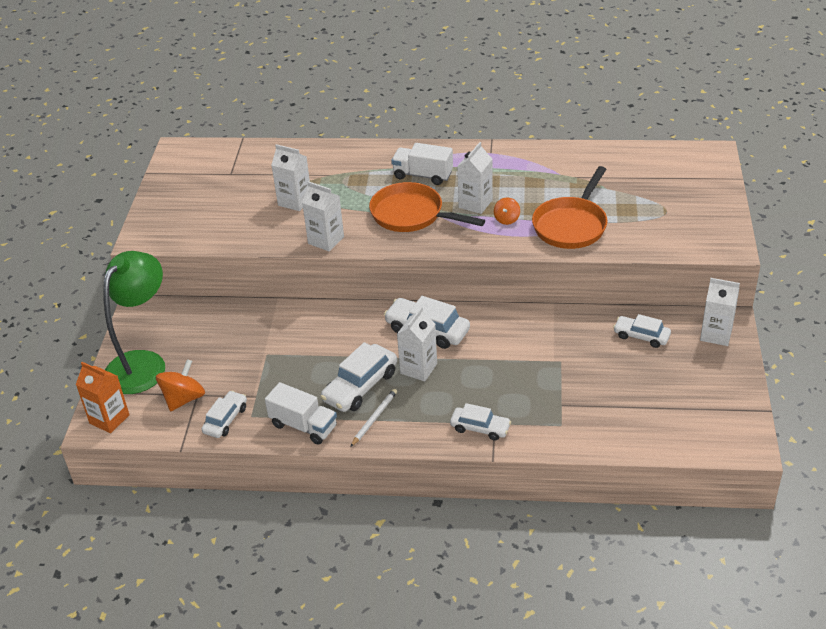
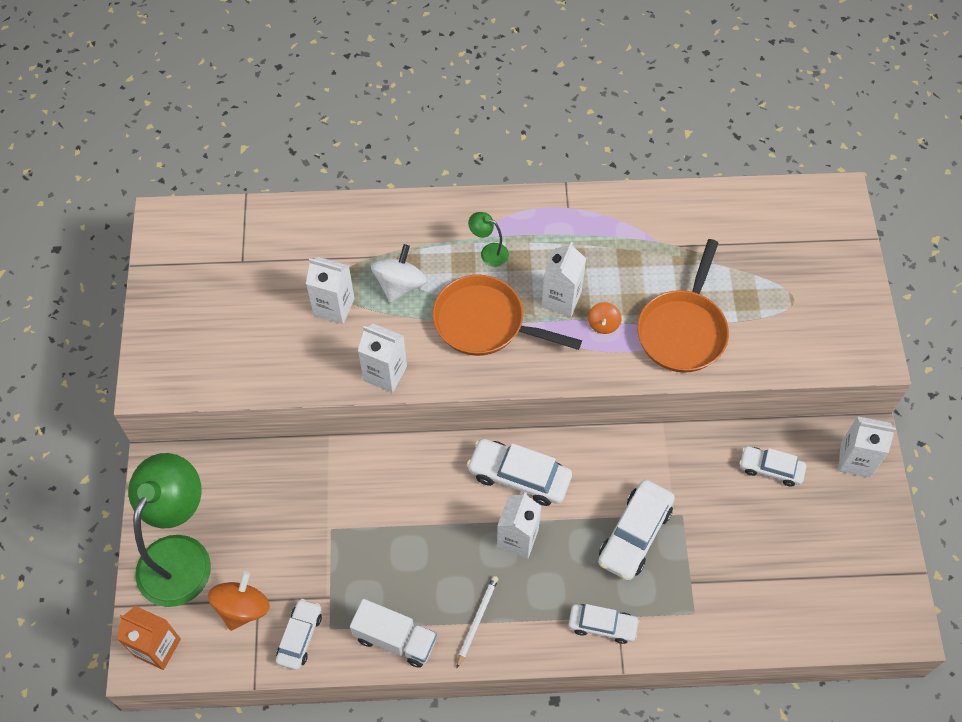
camera: 10 degrees left, 20 degrees up
white car [320,342,397,412] -> white car moved to [598,480,675,580]
white truck [391,143,453,185] -> green lamp [468,212,509,267]
none -> white spinning top [371,244,427,303]

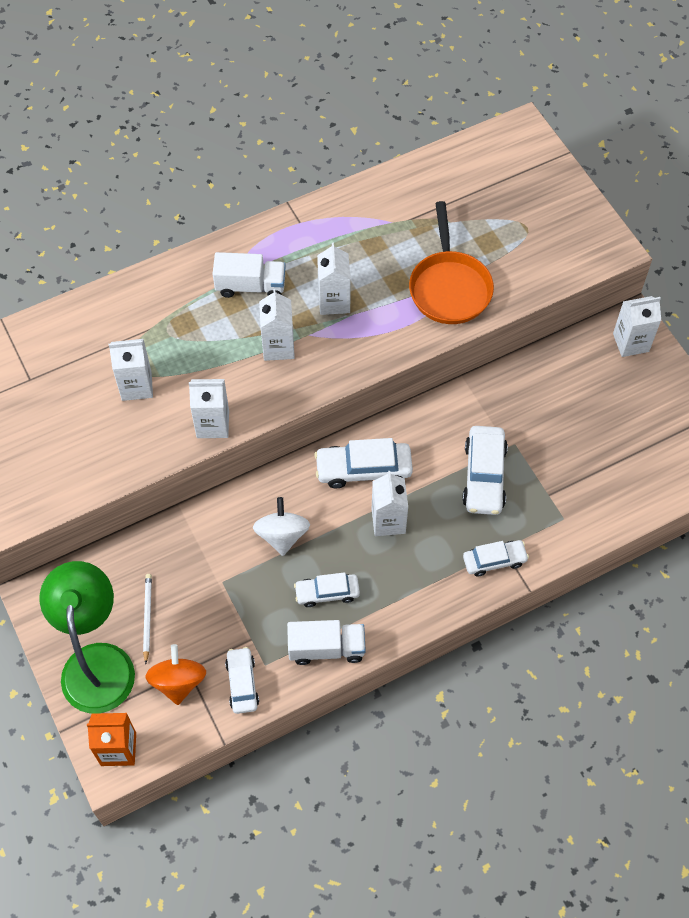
camera: 25 degrees left, 0 degrees up
white spinning top [371,244,427,303] -> white spinning top moved to [253,497,310,556]
orange pan [432,274,582,356] -> white carton [259,289,295,361]
white pencil [456,576,498,669] -> white pencil moved to [143,574,152,664]
green lamp [468,212,509,267] -> white truck [213,252,286,298]
orange spinning top [588,302,622,334] -> none
white car [739,446,806,486] -> white car moved to [294,572,360,607]

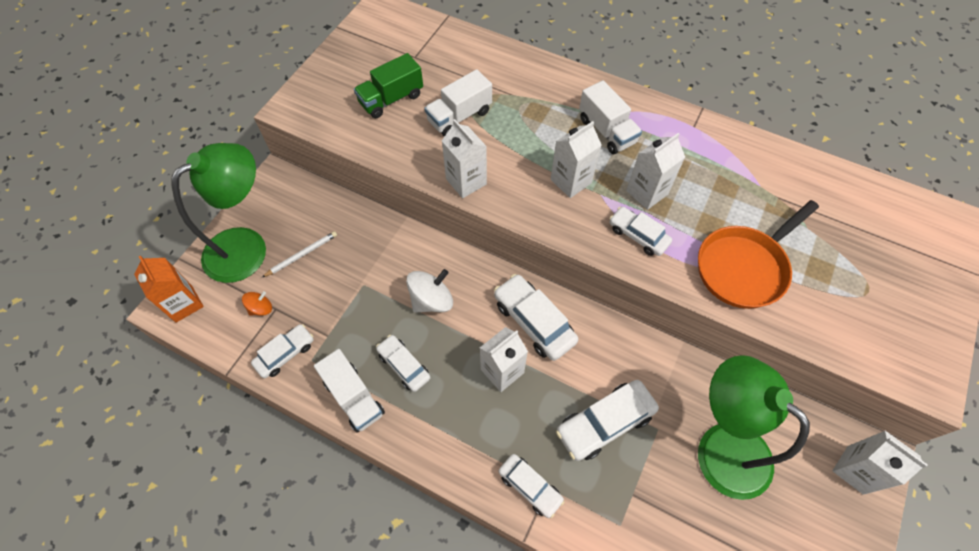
camera: 55 degrees right, 0 degrees up
white carton [109,339,153,401] -> white truck [424,69,492,137]
orange spinning top [145,644,206,705] -> orange spinning top [242,291,272,316], size x0.57
none -> green truck [354,53,423,118]
none -> white car [609,207,672,256]
none -> green lamp [698,355,810,500]

